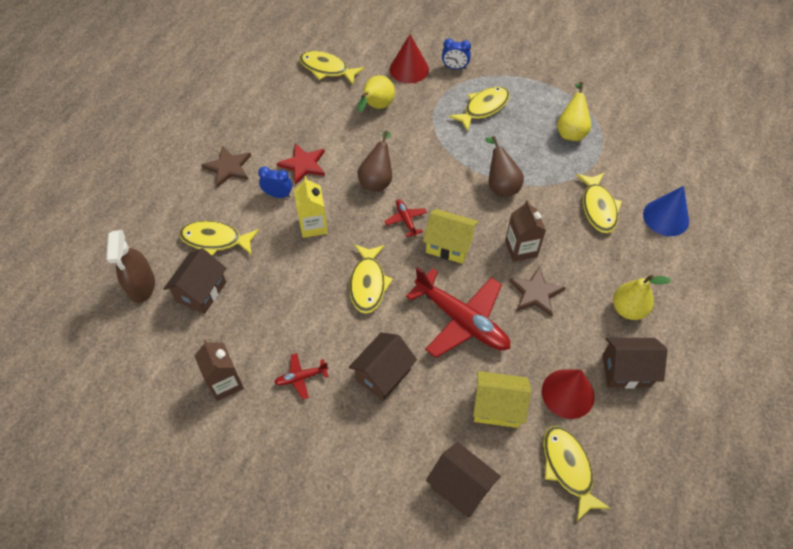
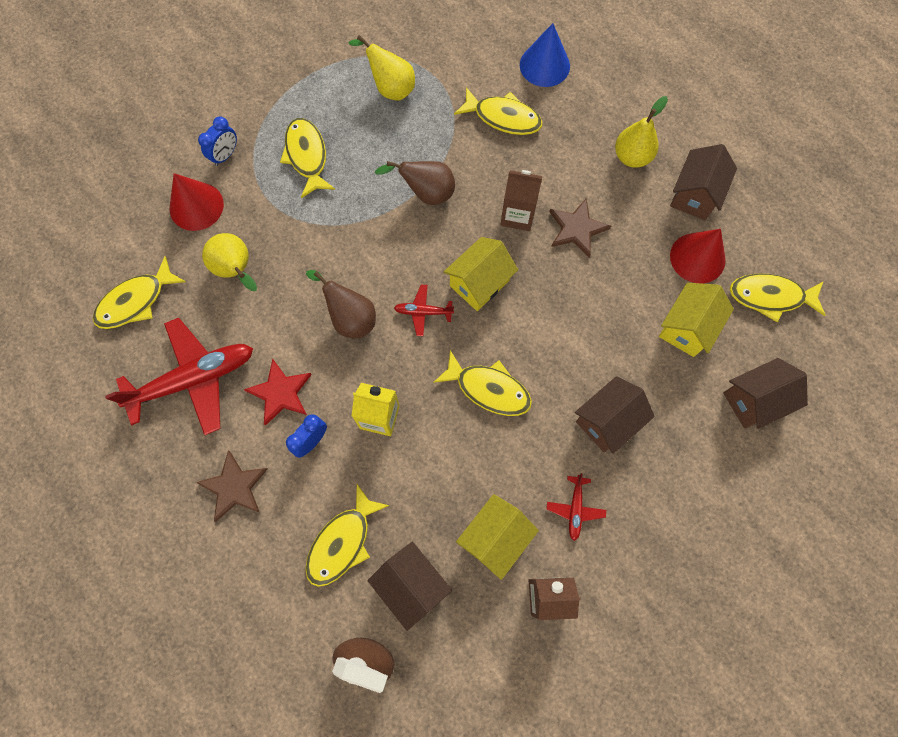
camera: 65 degrees left, 15 degrees up
brown house [349,332,417,401] -> brown house turned 75 degrees clockwise [575,376,655,454]
red plane [406,267,511,358] -> red plane moved to [105,318,253,435]
none -> yellow house [456,494,539,580]

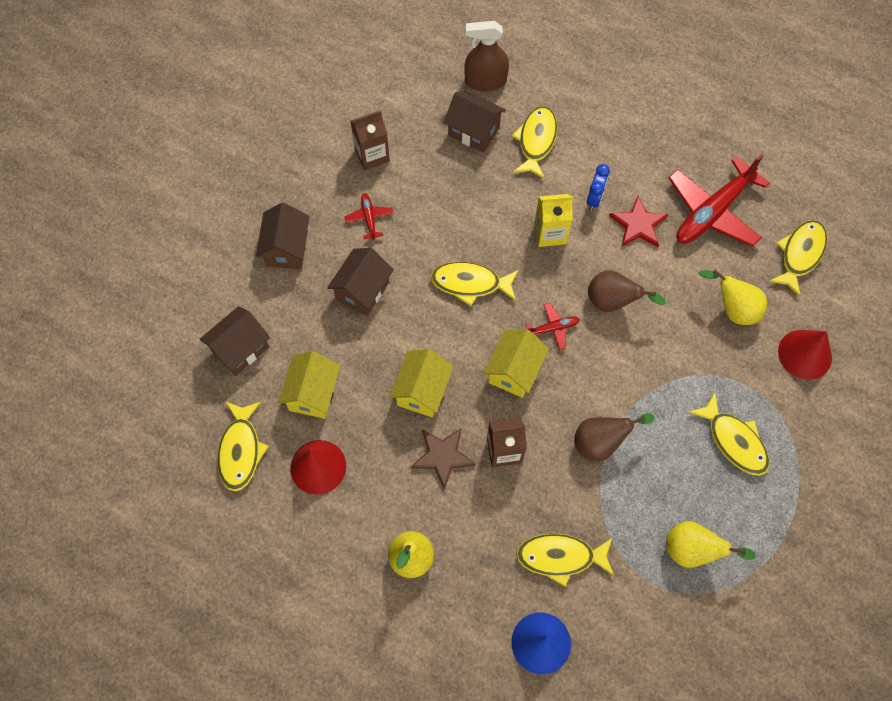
camera: 160 degrees right, 5 degrees down
brown star [196,450,268,522] -> none
blue clock [198,116,237,166] -> none
yellow house [456,494,539,580] -> yellow house moved to [390,349,454,417]
brown house [670,144,737,220] -> brown house moved to [256,203,309,269]
yellow fish [730,274,826,322] -> yellow fish turned 105 degrees clockwise [218,401,269,491]

